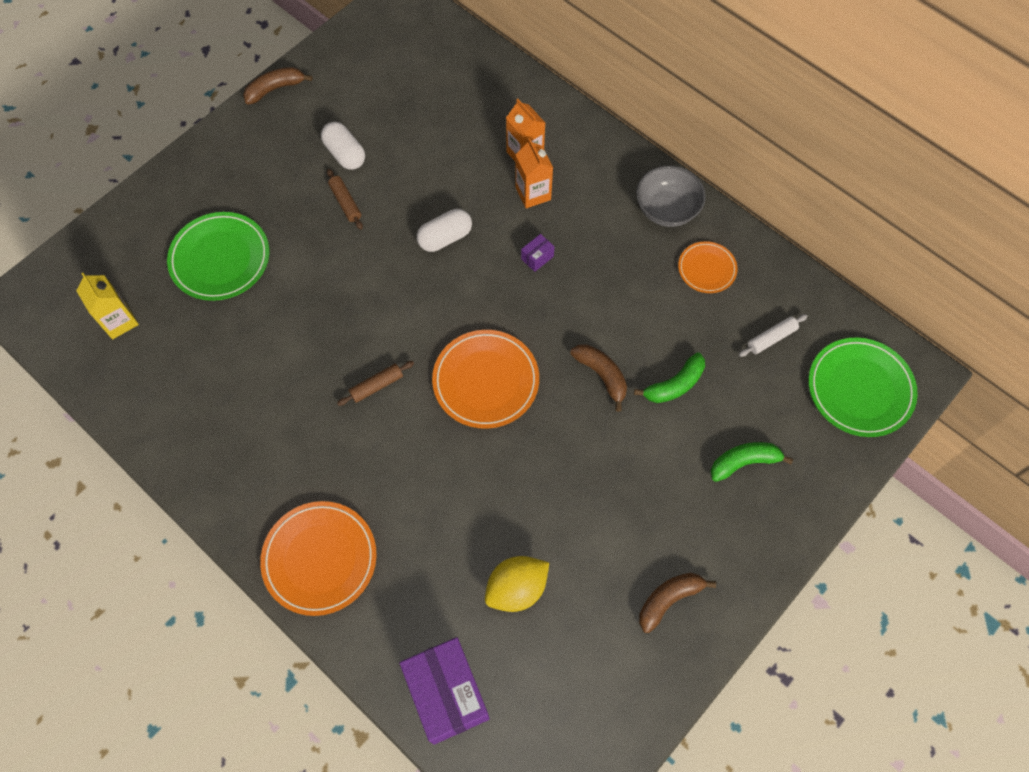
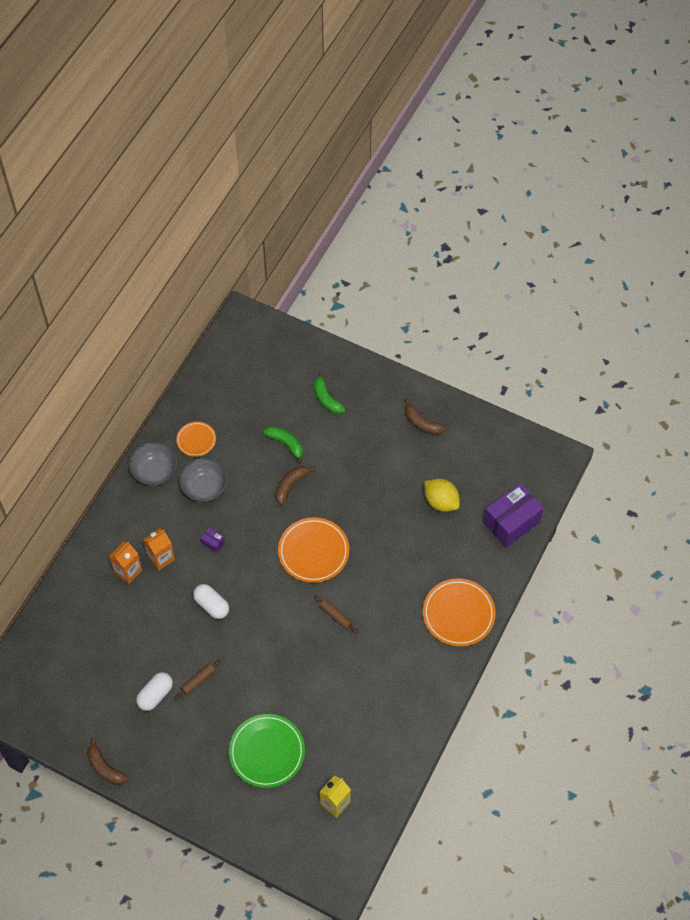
camera: 105 degrees left, 5 degrees down
white rolling pin [739,314,808,357] -> none
green plate [809,338,918,437] -> none
none -> grey bowl [179,458,228,502]

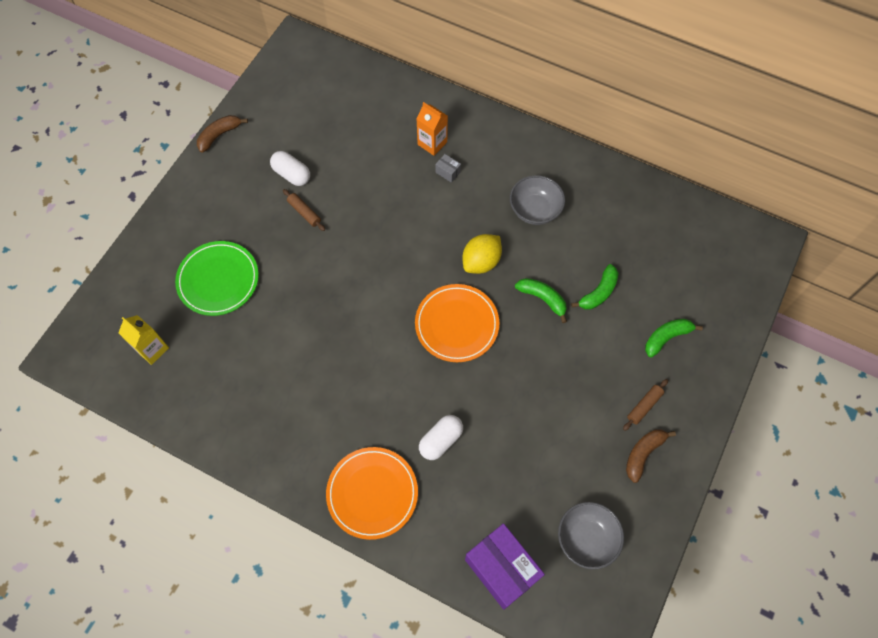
camera: 90 degrees right, 5 degrees up
grey bowl [129,442,177,486] -> grey bowl moved to [558,502,624,569]
orange carton [143,529,175,571] -> grey box [435,154,461,183]
orange plate [176,422,216,457] -> none
white capsule [193,584,229,619] -> white capsule moved to [419,415,463,460]
purple box [201,528,225,553] -> none
brown banana [275,466,315,505] -> green banana [515,278,567,323]
brown rolling pin [314,595,358,634] -> brown rolling pin moved to [623,379,668,431]
yellow lemon [424,479,460,512] -> yellow lemon moved to [463,234,502,274]

